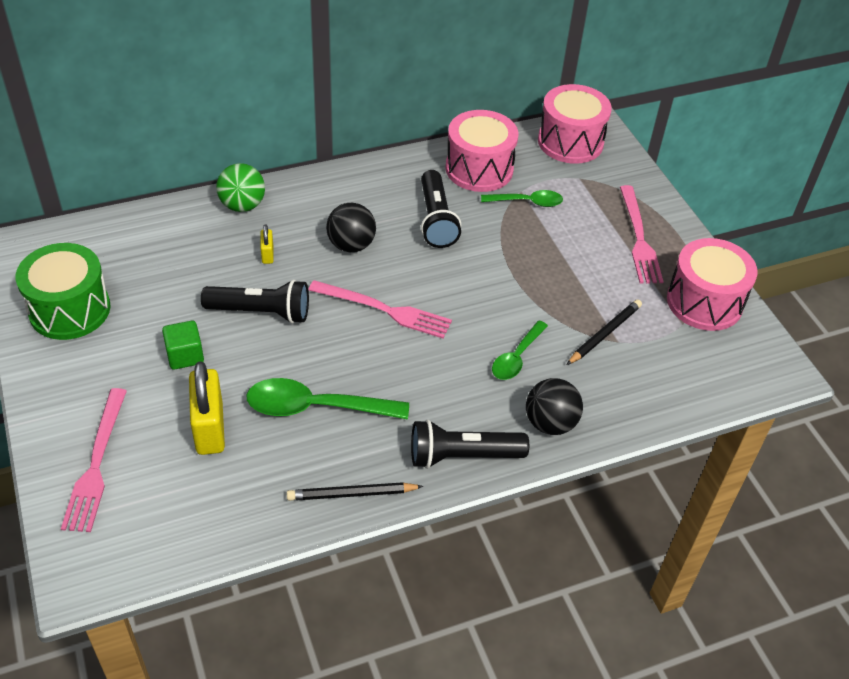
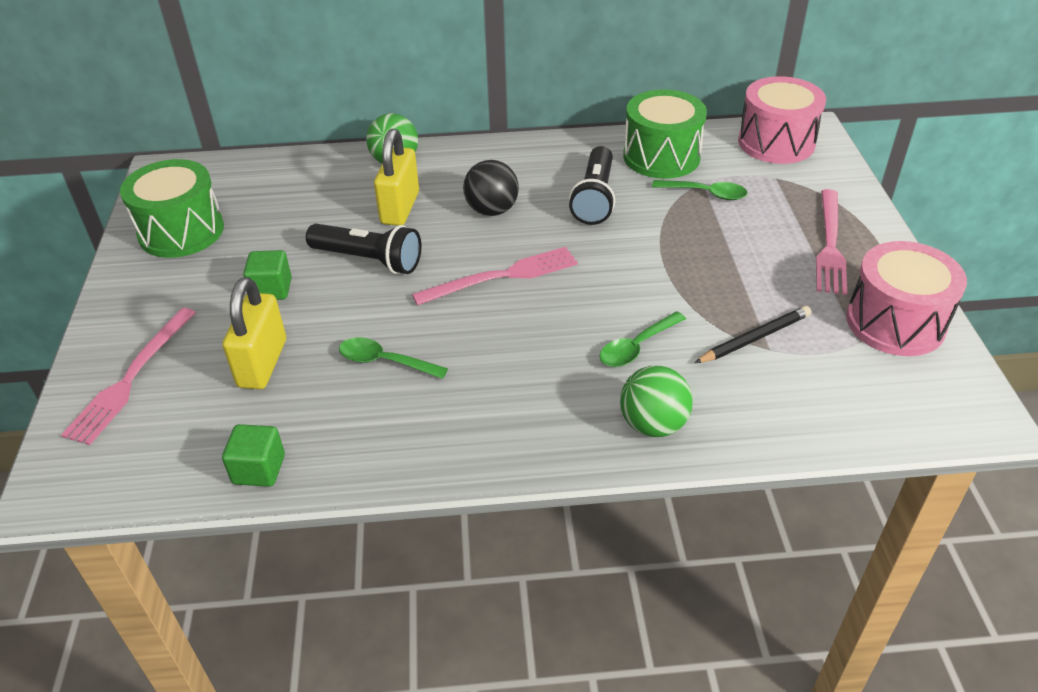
camera: 20 degrees right, 5 degrees down
green spoon [247,378,409,420] -> green spoon [339,337,448,379], size x0.61
yellow padlock [260,224,274,264] -> yellow padlock [374,129,419,226], size x2.11
black pencil [287,482,423,501] -> none
pink fork [308,280,452,338] -> pink fork turned 60 degrees counterclockwise [412,247,578,305]
black flashlight [411,420,529,469] -> none
pink drum [445,110,518,192] -> green drum [623,89,707,179]
black ball [526,378,583,435] -> green ball [620,366,693,437]
none -> green cube [222,424,285,487]

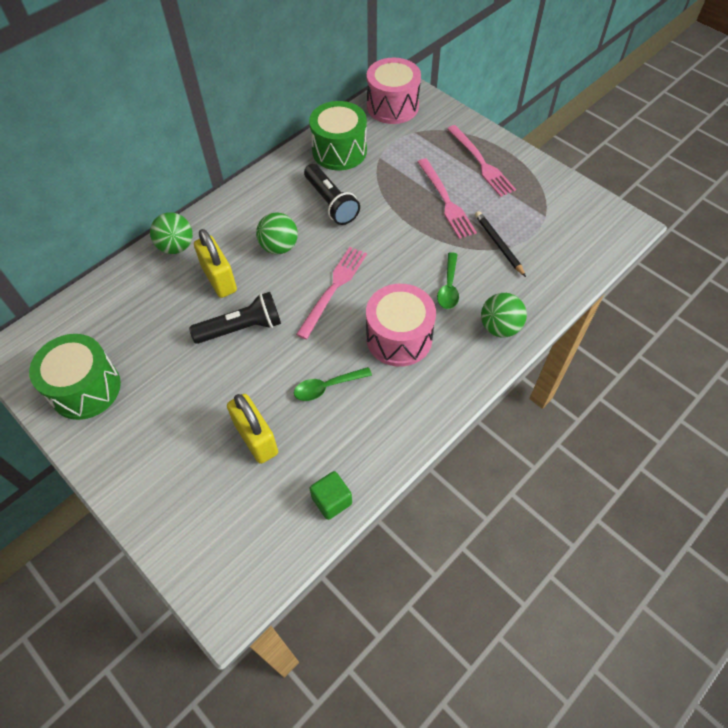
camera: 40 degrees left, 15 degrees up
pink fork [61,308,196,445] -> pink fork moved to [417,158,477,239]
green cube [243,250,292,300] -> none
black ball [463,160,519,216] -> green ball [256,212,298,254]
green spoon [652,180,748,200] -> none
black pencil [695,306,811,363] -> black pencil turned 45 degrees counterclockwise [475,211,526,277]
pink drum [846,241,967,356] -> pink drum moved to [366,284,436,367]

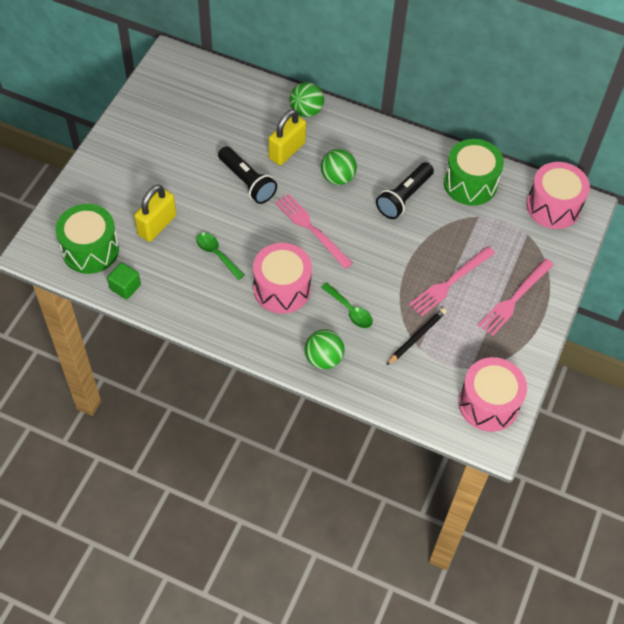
camera: 65 degrees right, 0 degrees up
green drum [29,334,121,420] -> green drum moved to [55,204,119,274]
pink fork [296,247,367,339] -> pink fork turned 135 degrees counterclockwise [275,194,353,269]
green spoon [437,252,459,309] -> green spoon turned 120 degrees counterclockwise [321,283,373,328]
none -> pink drum [458,357,527,432]

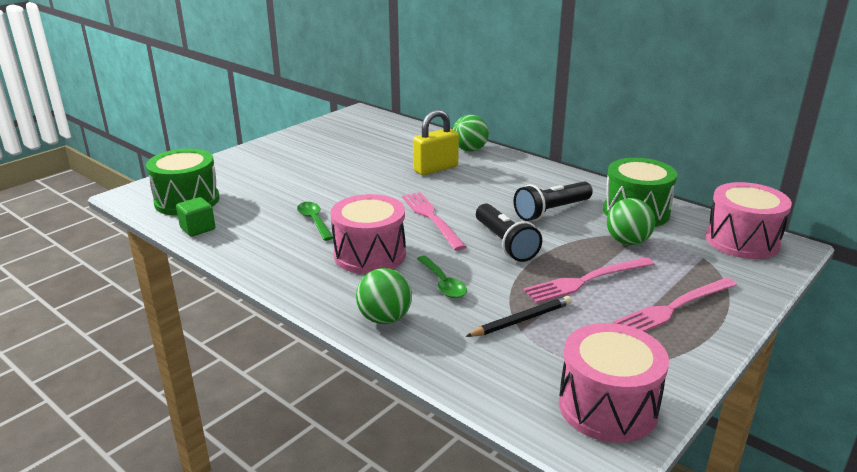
camera: 20 degrees right, 30 degrees down
yellow padlock [134,184,176,242] -> none
black flashlight [218,146,277,204] -> black flashlight moved to [476,204,542,262]
green ball [321,149,357,185] -> green ball moved to [607,198,656,245]

